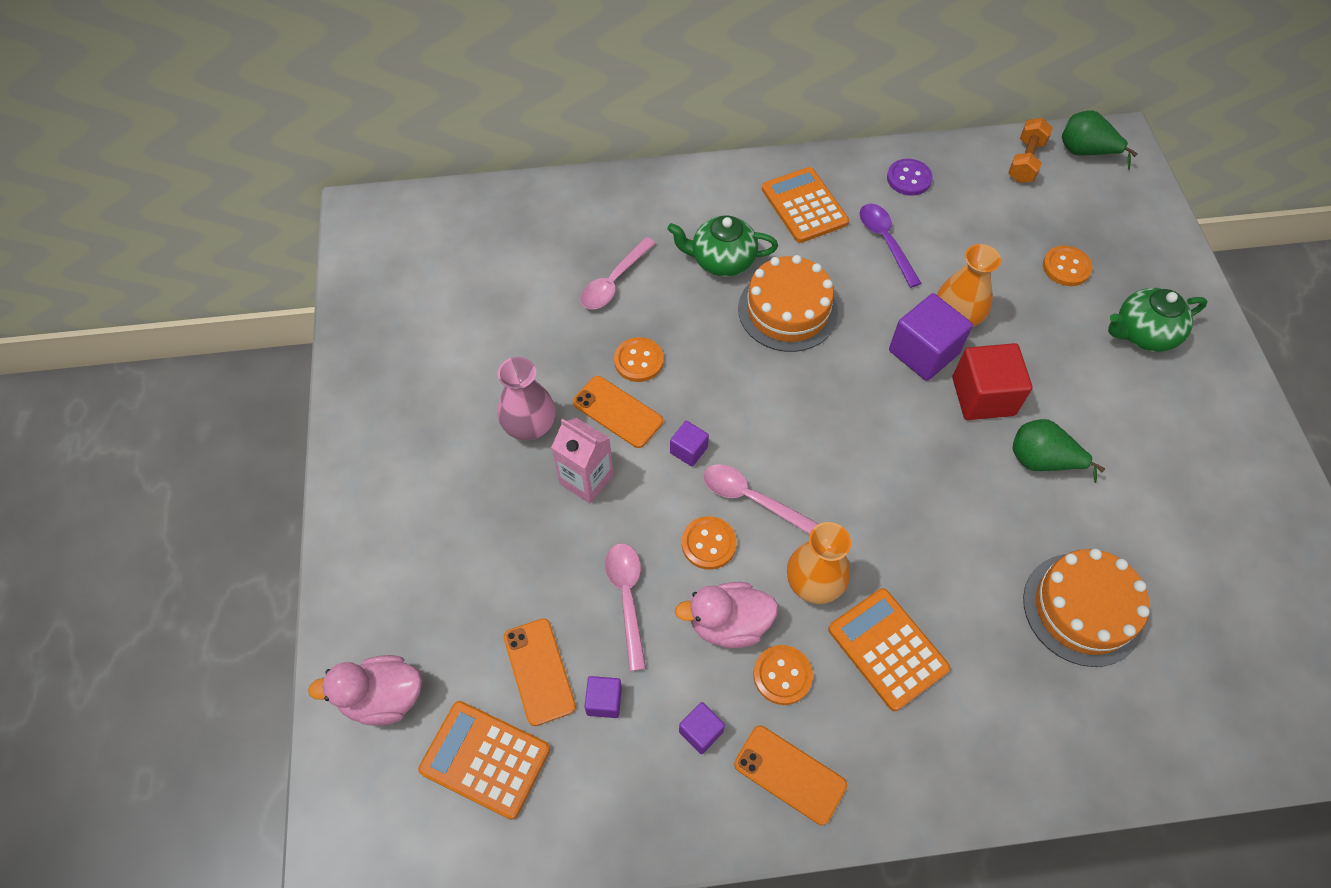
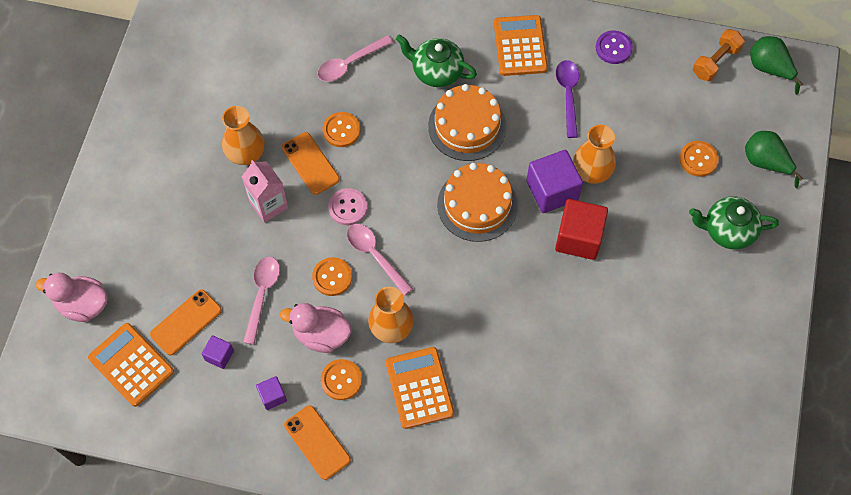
camera: 20 degrees right, 5 degrees up
pink vase [498,357,556,440] -> orange vase [222,106,265,165]
orange phone [504,618,576,726] -> orange phone turned 45 degrees clockwise [150,289,222,356]
purple cube [670,421,709,467] -> pink button [328,188,367,225]
green pear [1013,419,1105,483] -> green pear moved to [745,131,803,188]
orange cake [1023,549,1150,667] -> orange cake moved to [437,163,518,242]

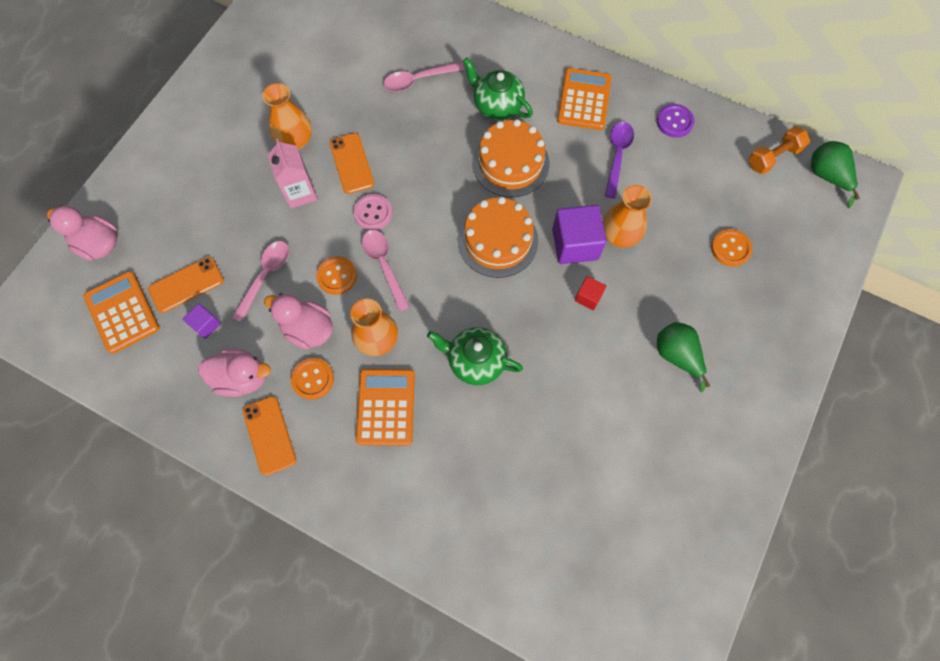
camera: 15 degrees right, 5 degrees up
purple cube [256,376,287,410] -> pink duck [198,349,271,397]
orange button [323,112,360,147] -> none
red cube [555,199,608,260] -> red cube [575,276,606,310], size x0.51
green teapot [689,196,779,250] -> green teapot moved to [427,327,523,385]
green pear [745,131,803,188] -> green pear moved to [657,322,710,392]

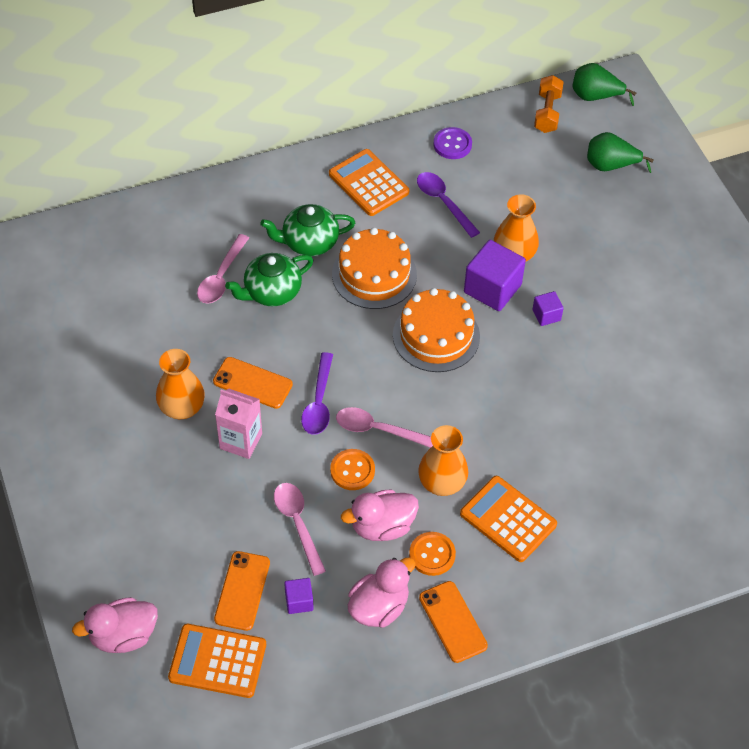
camera: 50 degrees left, 15 degrees down
orange phone [243,396,296,476] -> orange phone turned 45 degrees clockwise [419,581,488,663]
pink button [353,194,392,230] -> purple spoon [301,352,333,435]
green teapot [427,327,523,385] -> green teapot moved to [225,253,313,306]
red cube [575,276,606,310] -> purple cube [532,291,564,326]
green pear [657,322,710,392] -> green pear moved to [587,132,654,173]
orange button [711,229,752,267] -> none

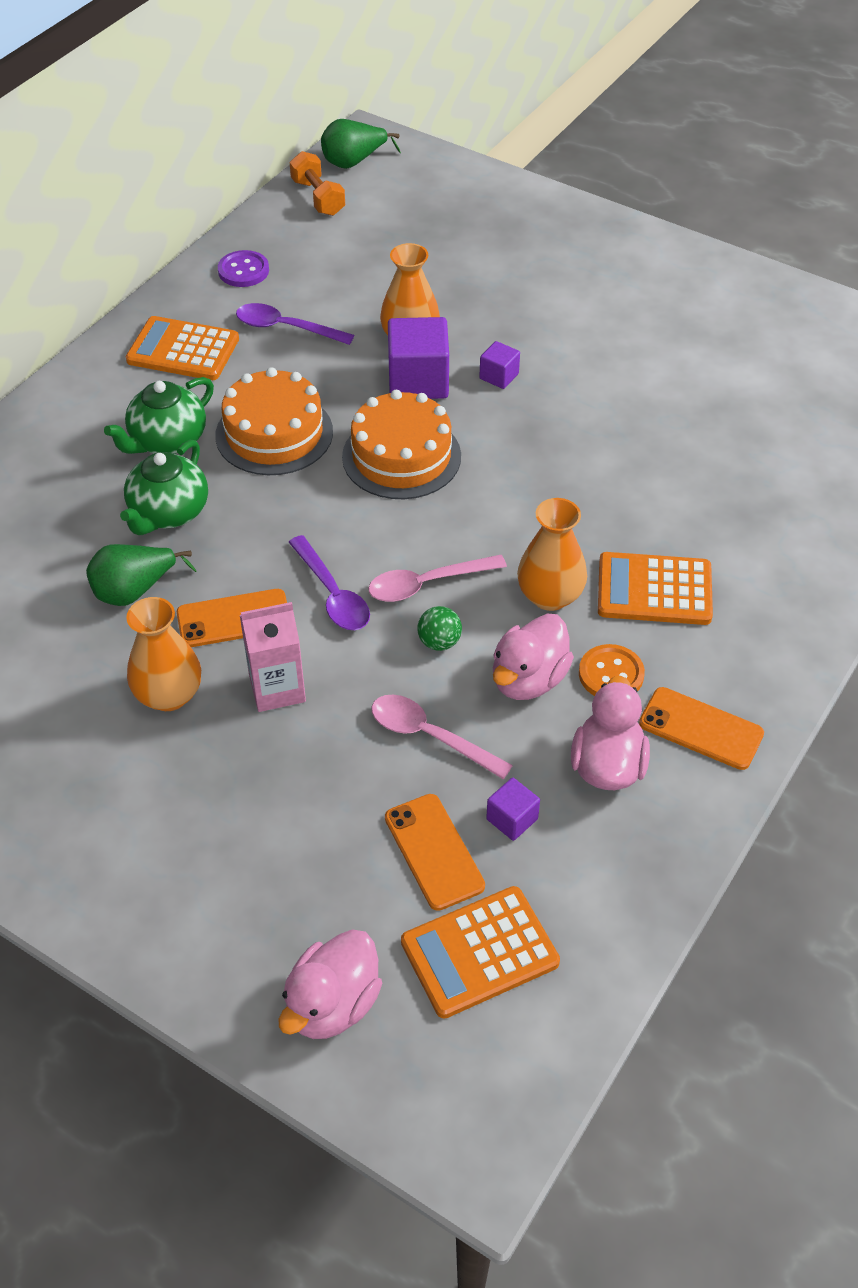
camera: 35 degrees left, 5 degrees down
pink spoon [197,234,249,304] -> none
orange button [330,449,375,490] -> green ball [417,606,462,651]
green pear [587,132,654,173] -> green pear moved to [86,544,196,606]

